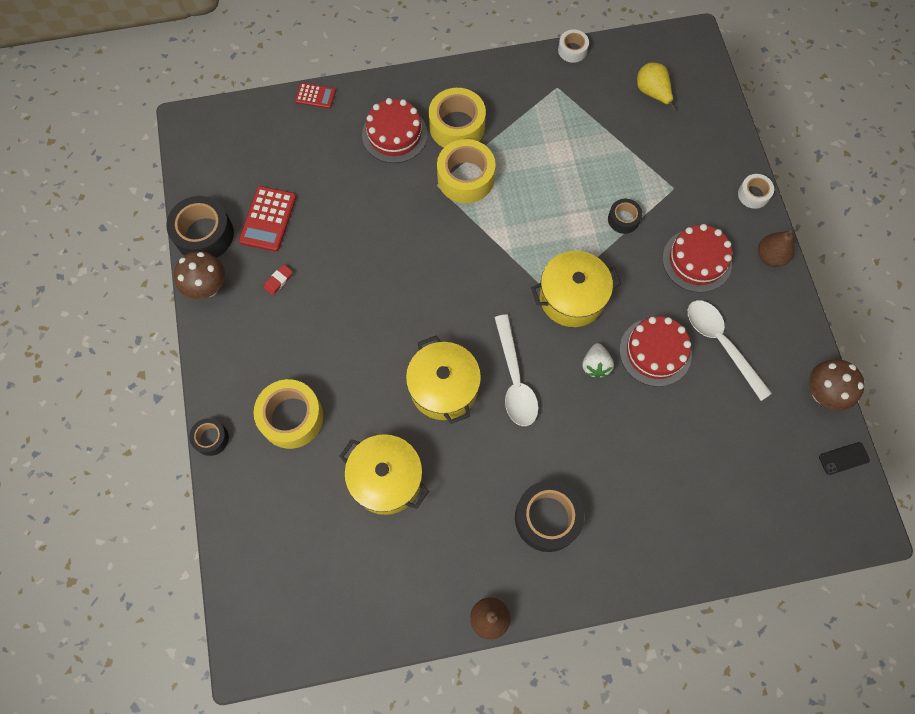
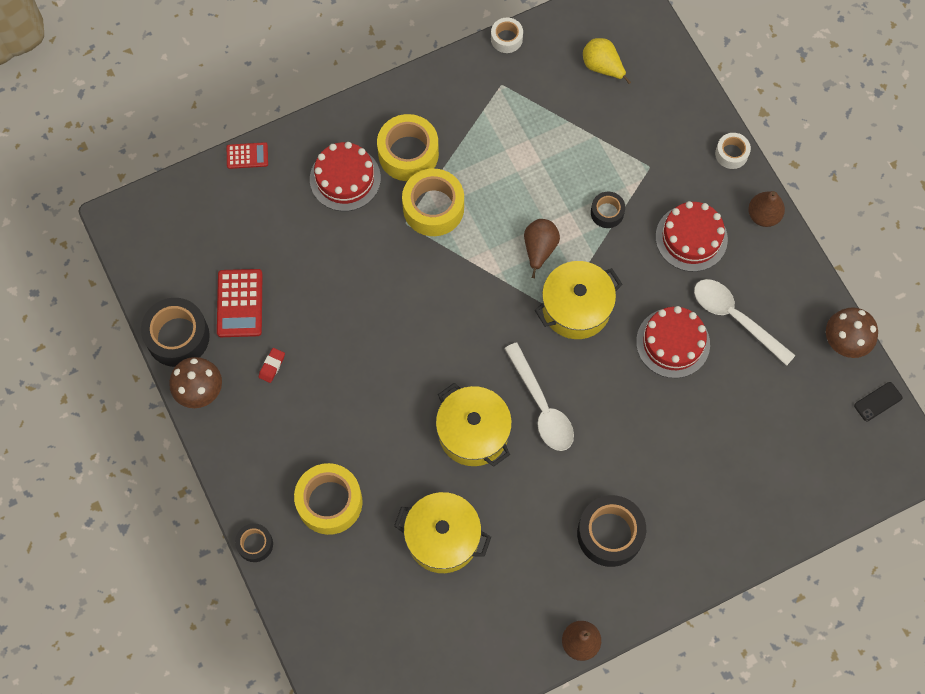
camera: 15 degrees left, 0 degrees up
white strawberry [582,343,614,379] -> none
none -> brown pear [524,219,560,278]

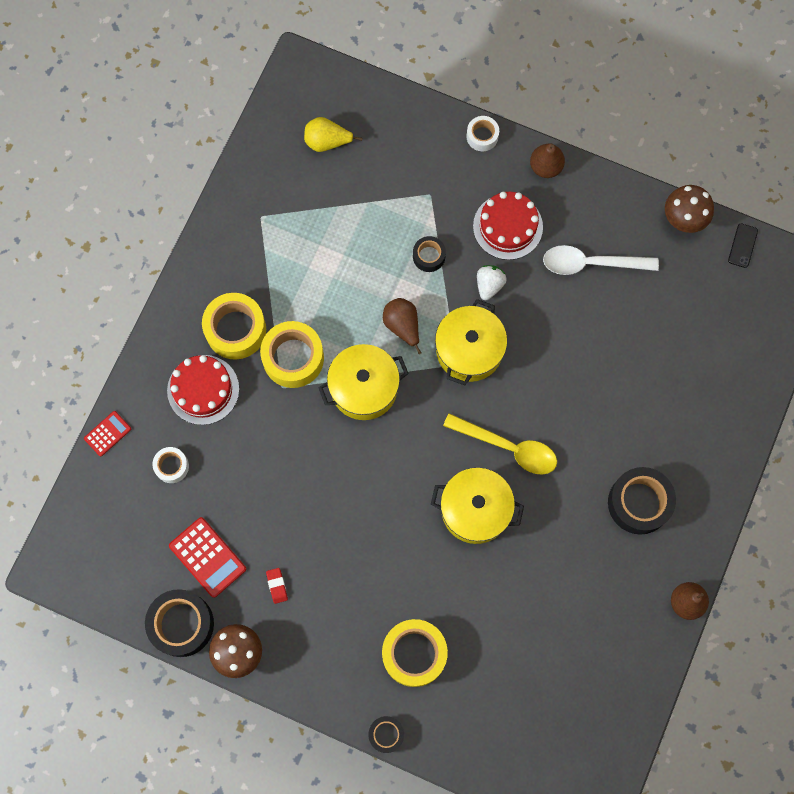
camera: 40 degrees left, 5 degrees up
yellow pot [394,492,491,573] -> yellow pot moved to [318,344,409,420]
white tape [491,18,523,53] -> white tape moved to [153,447,189,483]
white spoon [504,342,574,451] -> yellow spoon [443,413,557,475]
red cake [636,306,710,378] -> none
none -> white strawberry [477,265,507,300]

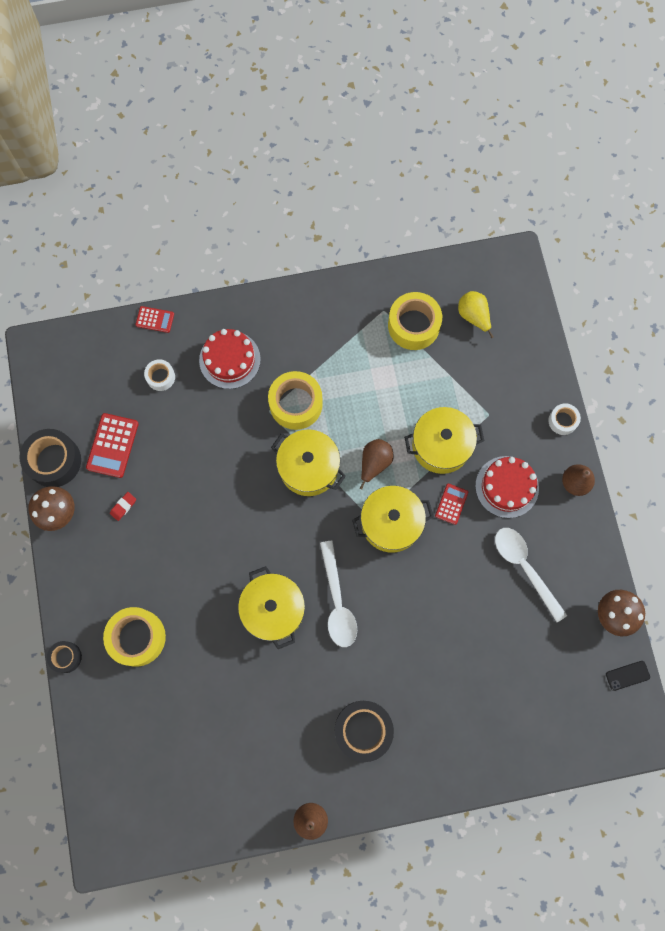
camera: 55 degrees right, 0 degrees up
yellow tape [202,293,266,359] -> yellow tape moved to [388,292,442,350]
black tape [413,236,446,272] -> yellow pot [404,407,485,474]
yellow spoon [443,413,557,475] -> white spoon [320,541,357,647]
white strawberry [477,265,507,300] -> red calculator [435,484,468,525]

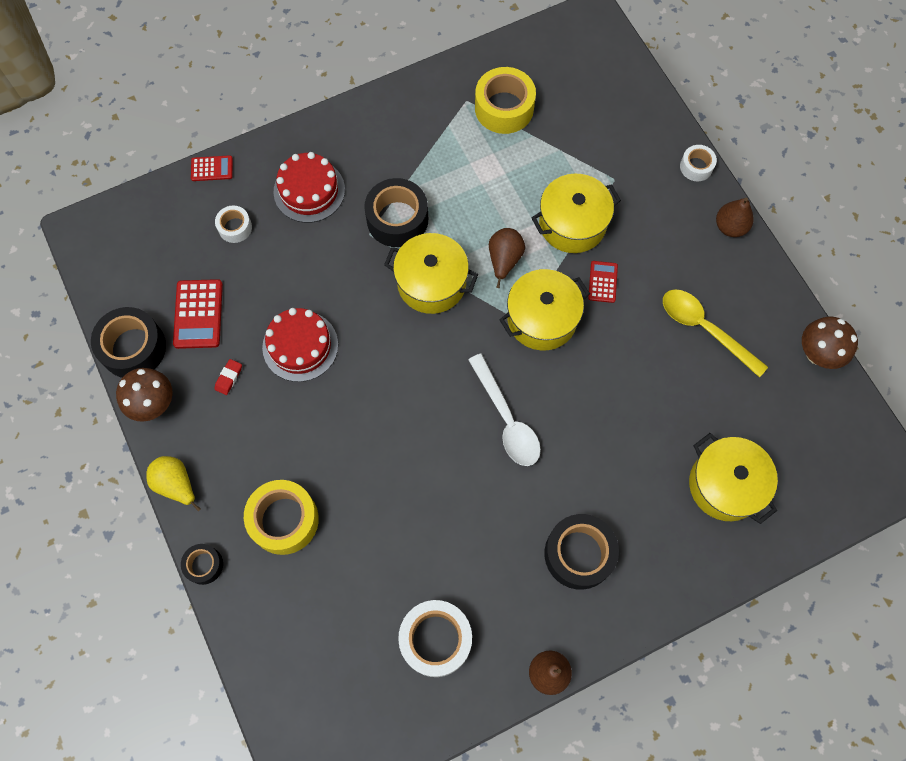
camera: 15 degrees left, 5 degrees down
yellow pot [238,566,305,649] -> yellow pot moved to [689,433,778,524]
yellow tape [268,371,323,430] -> black tape [364,178,428,247]
yellow pear [458,291,494,338] -> yellow pear moved to [146,456,201,511]
red cake [475,456,539,518] -> red cake moved to [262,308,338,382]
white spoon [495,528,567,622] -> yellow spoon [663,289,768,378]
black phone [606,661,650,691] -> none
none -> white tape [398,600,472,677]

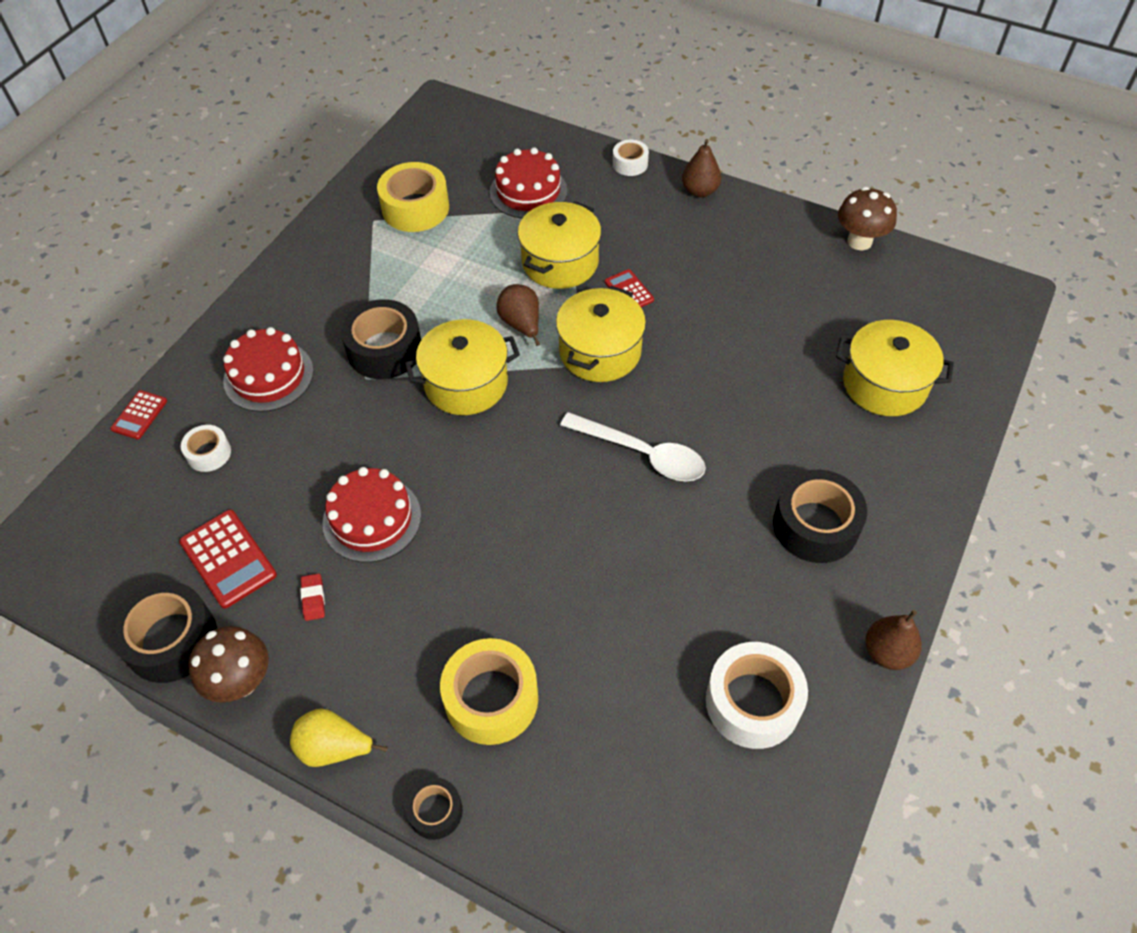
camera: 35 degrees left, 15 degrees down
red calculator [191,155,233,181] -> red calculator turned 150 degrees clockwise [111,390,167,440]
yellow spoon [663,289,768,378] -> none
none -> red cake [490,147,567,219]

